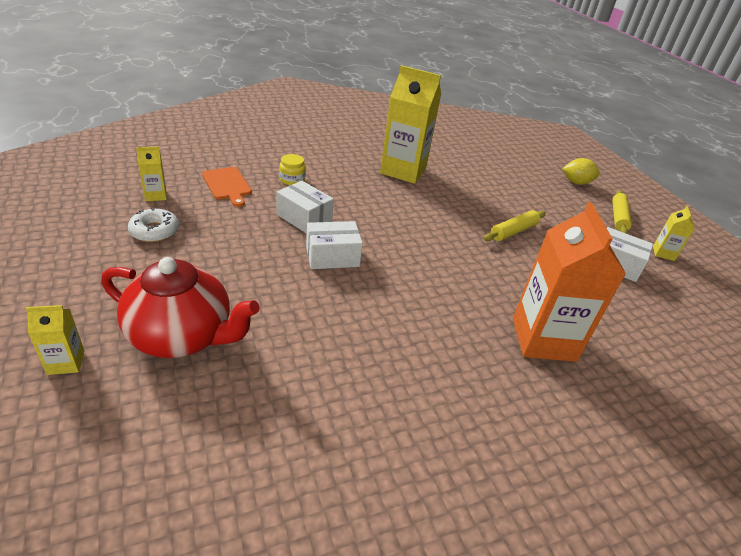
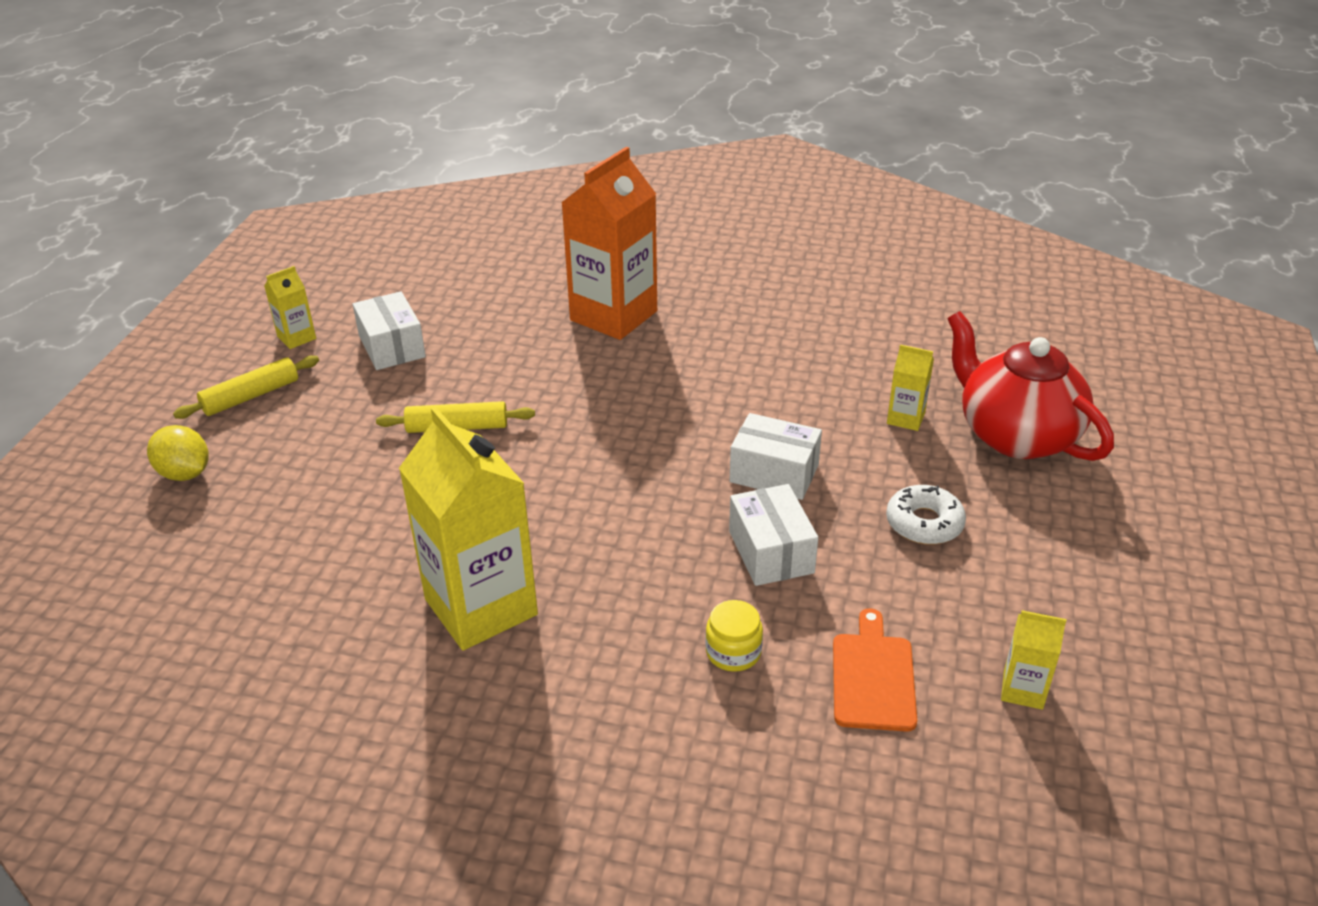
camera: 140 degrees left, 0 degrees up
yellow carton [26,305,85,375] -> yellow carton moved to [887,345,934,431]
white donut [128,207,179,242] -> white donut moved to [886,485,966,545]

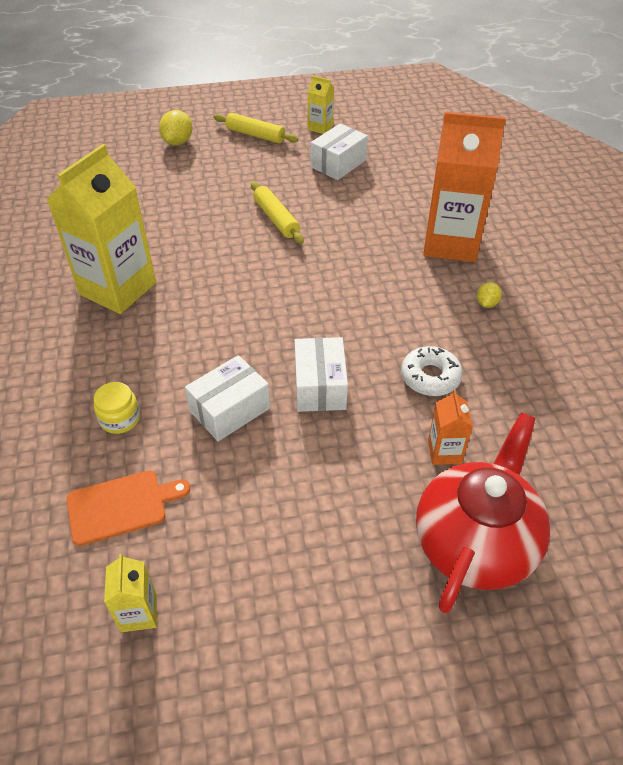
camera: 65 degrees right, 10 degrees up
white donut [886,485,966,545] -> white donut moved to [401,346,463,396]
yellow carton [887,345,934,431] -> orange carton [428,390,473,465]
none -> yellow lemon [477,282,502,308]

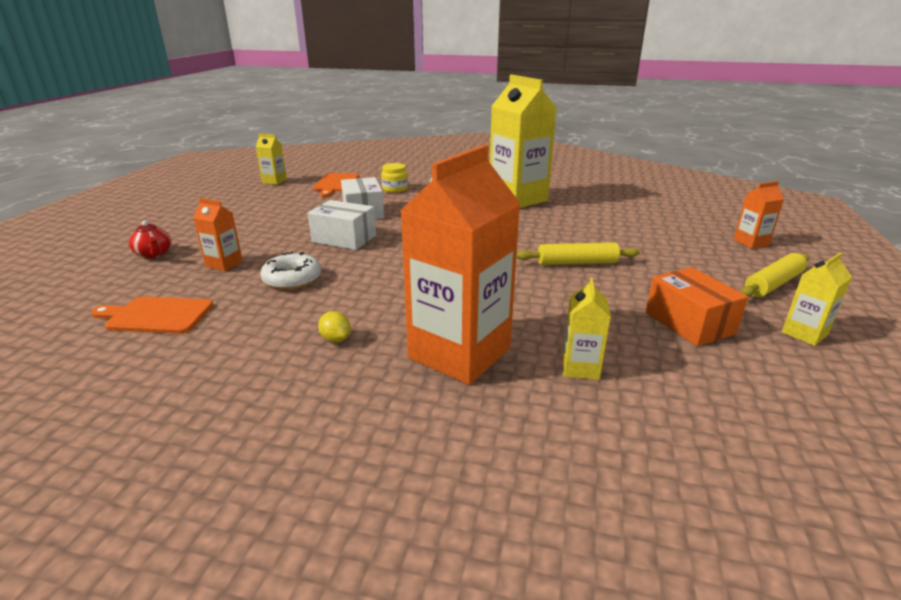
camera: 115 degrees right, 20 degrees down
yellow lemon [159,110,193,146] -> orange carton [734,181,784,249]
white box [311,123,368,180] -> orange box [646,267,748,346]
red teapot [416,413,550,613] -> red teapot [129,221,171,259], size x0.40
none -> orange cutting board [91,297,214,334]
none -> yellow carton [563,278,611,380]

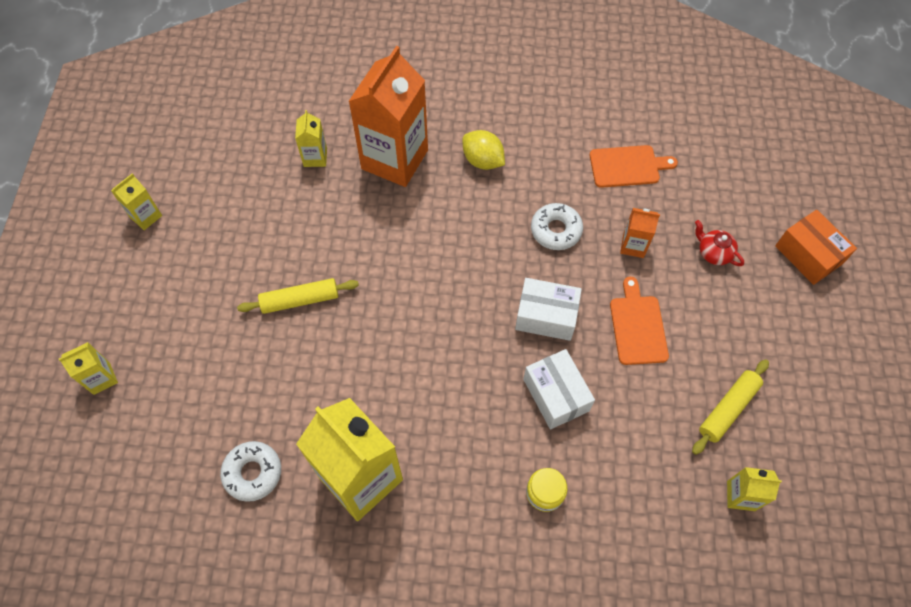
camera: 170 degrees right, 35 degrees up
orange cutting board [313,173,359,197] -> orange cutting board moved to [610,277,669,365]
yellow lemon [318,311,351,343] -> yellow lemon [463,130,505,170], size x1.71
orange box [646,267,748,346] -> orange box moved to [775,210,857,285]
orange carton [734,181,784,249] -> yellow carton [59,342,118,395]
yellow rolling pin [741,253,809,297] -> yellow rolling pin moved to [692,359,769,455]
none -> white donut [220,441,281,502]

